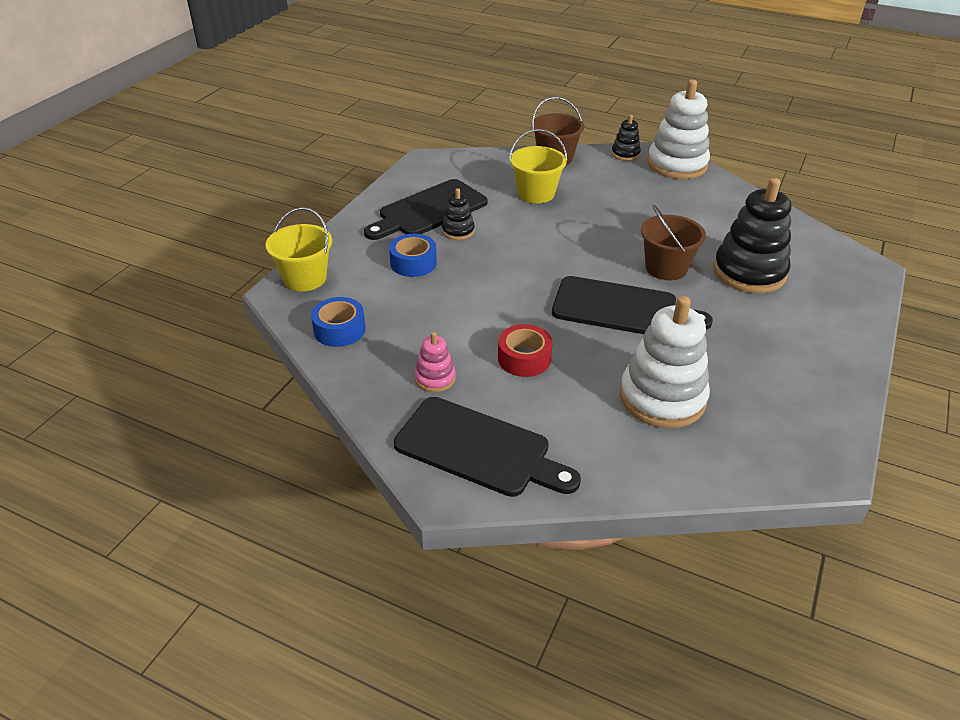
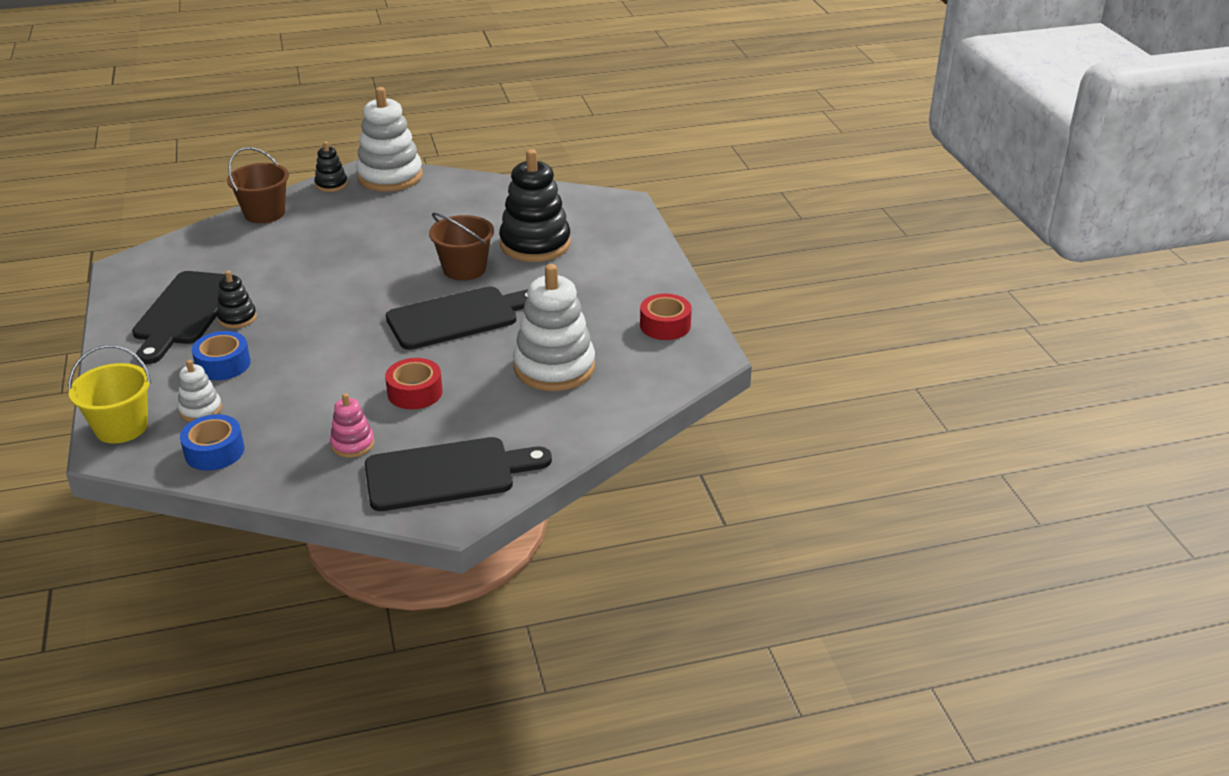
camera: 40 degrees left, 5 degrees down
yellow bucket [509,129,567,203] -> none
none -> white stacking toy [178,360,222,422]
none -> red tape [640,294,692,340]

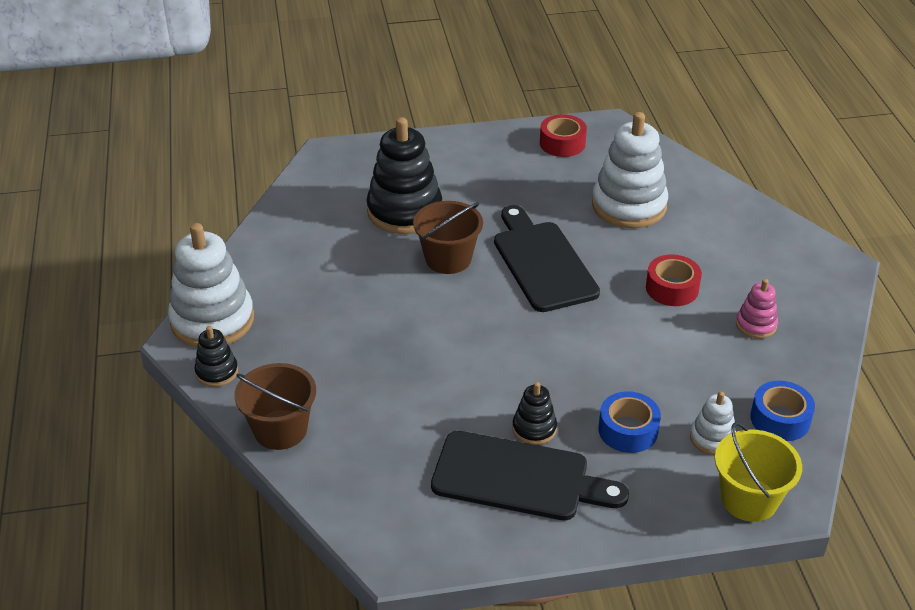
camera: 85 degrees left, 5 degrees up
black cutting board [365,437,552,511] -> none

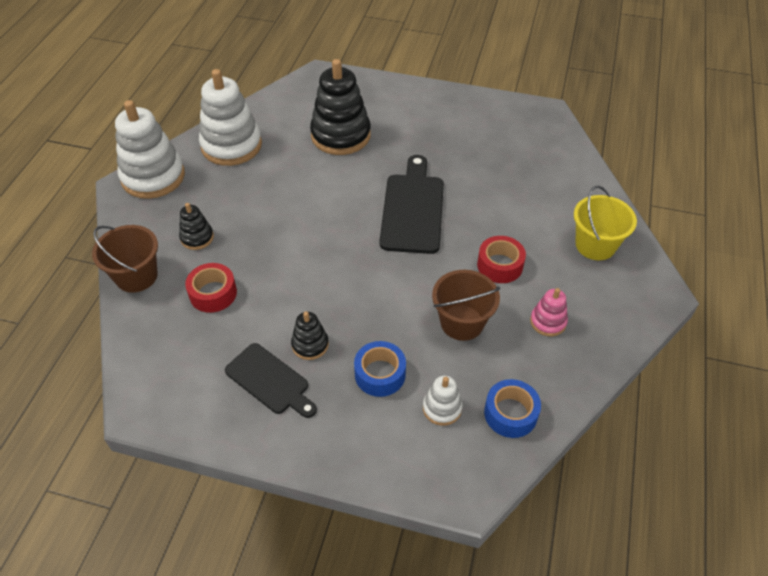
camera: 25 degrees right, 10 degrees up
black stacking toy [195,326,238,387] -> black stacking toy moved to [179,203,214,250]
brown bucket [413,201,483,274] -> brown bucket moved to [432,270,500,341]
black cutting board [431,431,629,521] -> black cutting board [225,343,317,418], size x0.66
red tape [540,114,587,157] -> red tape moved to [185,263,237,313]
white stacking toy [592,112,668,228] -> white stacking toy moved to [199,69,262,166]
yellow bucket [715,422,802,522] -> yellow bucket moved to [574,186,637,260]

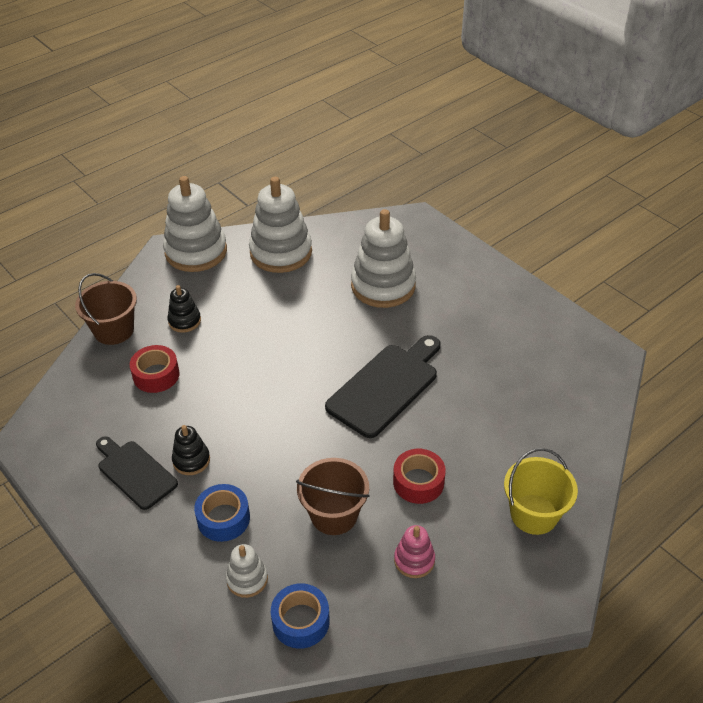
camera: 35 degrees right, 5 degrees down
black cutting board [225,343,317,418] -> black cutting board turned 150 degrees clockwise [96,436,178,510]
black stacking toy [310,59,371,155] -> white stacking toy [351,209,416,308]

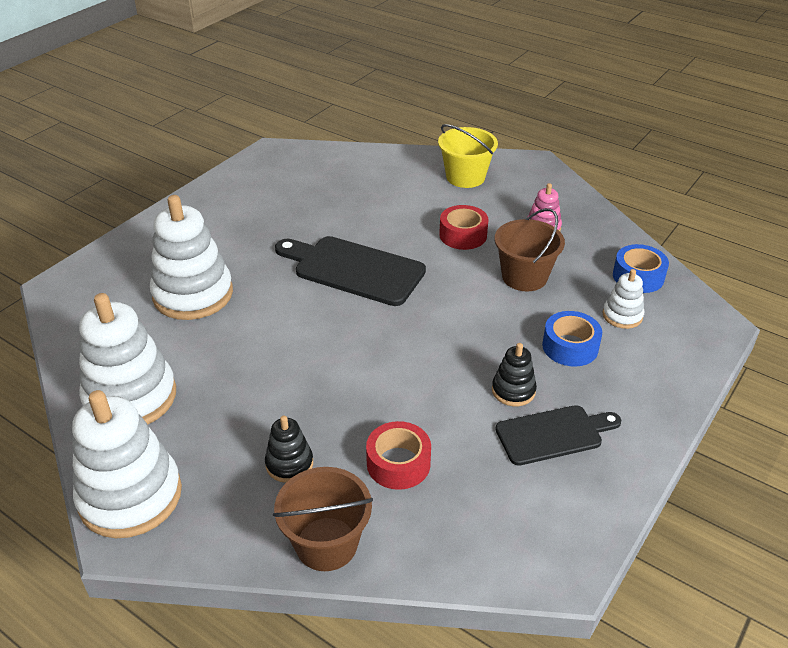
camera: 105 degrees left, 5 degrees down
black cutting board [96,436,178,510] -> black cutting board turned 135 degrees counterclockwise [495,405,621,466]

